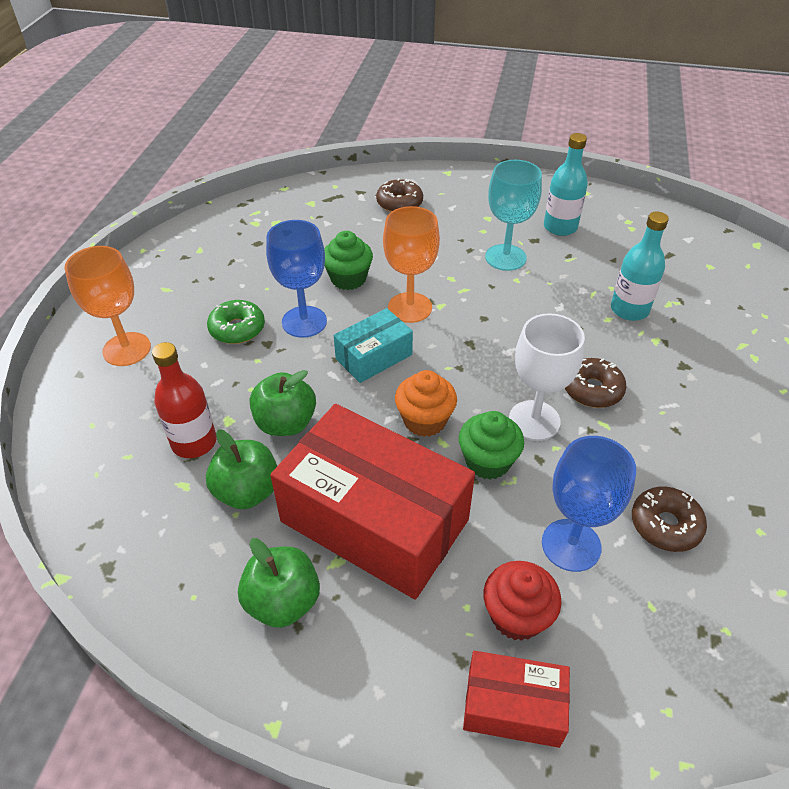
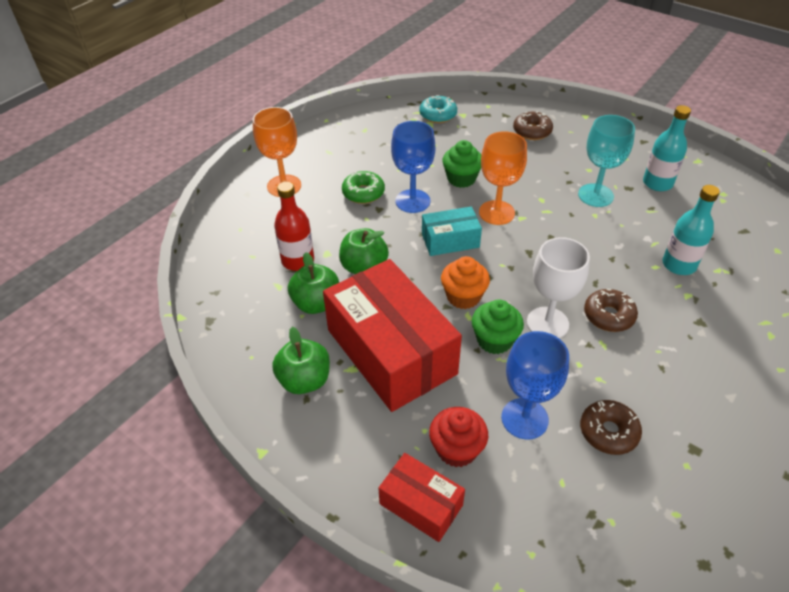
camera: 25 degrees right, 0 degrees up
none -> turquoise donut [419,95,457,123]

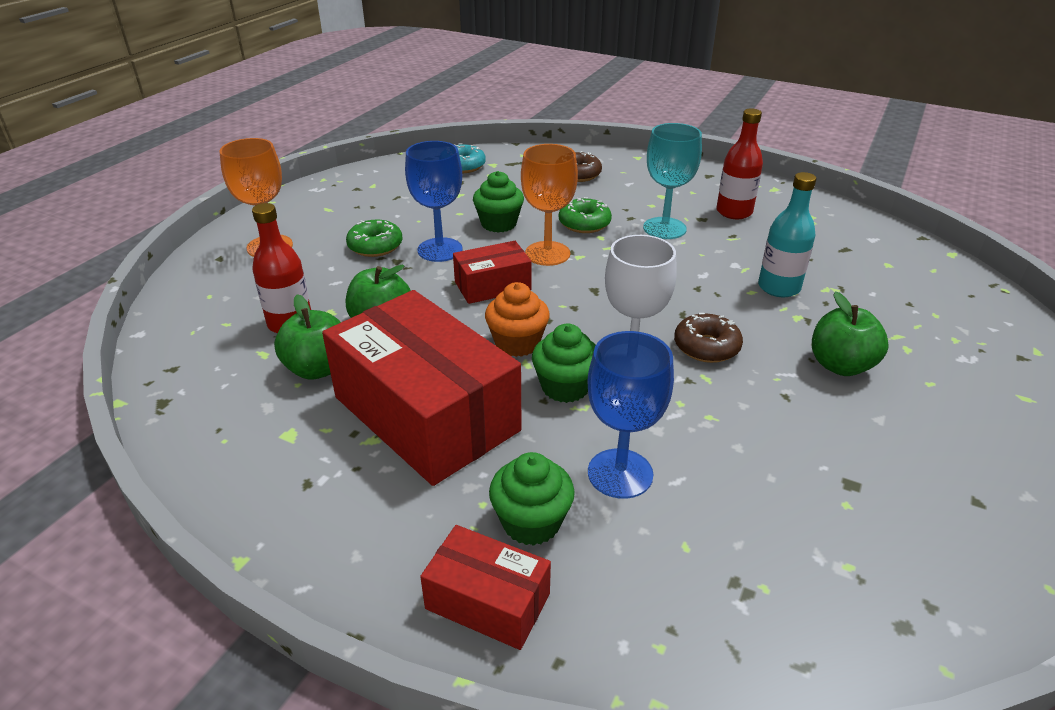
camera: 10 degrees left, 10 degrees down
green apple [272,327,330,394] -> green apple moved to [812,291,889,376]
turquoise box [422,206,482,256] -> red box [453,241,531,304]
red cupcake [429,407,488,467] -> green cupcake [489,452,575,546]
brown donut [580,400,642,455] -> none
turquoise bottle [643,105,691,191] -> red bottle [716,108,763,219]
none -> green donut [559,197,612,233]

